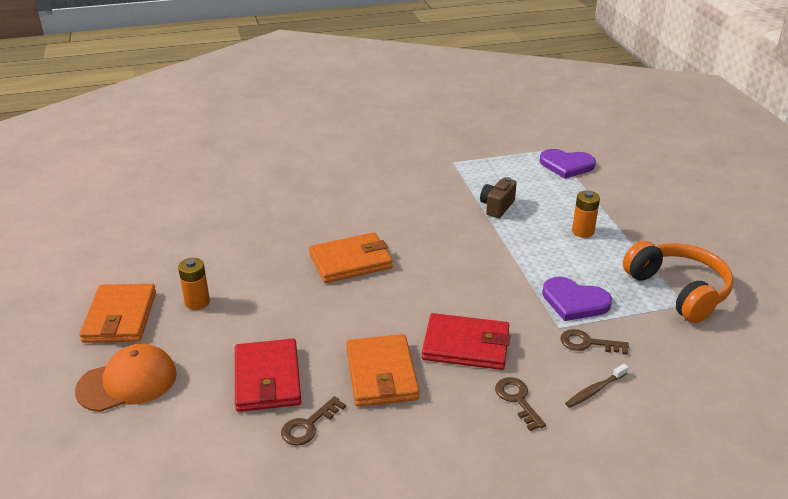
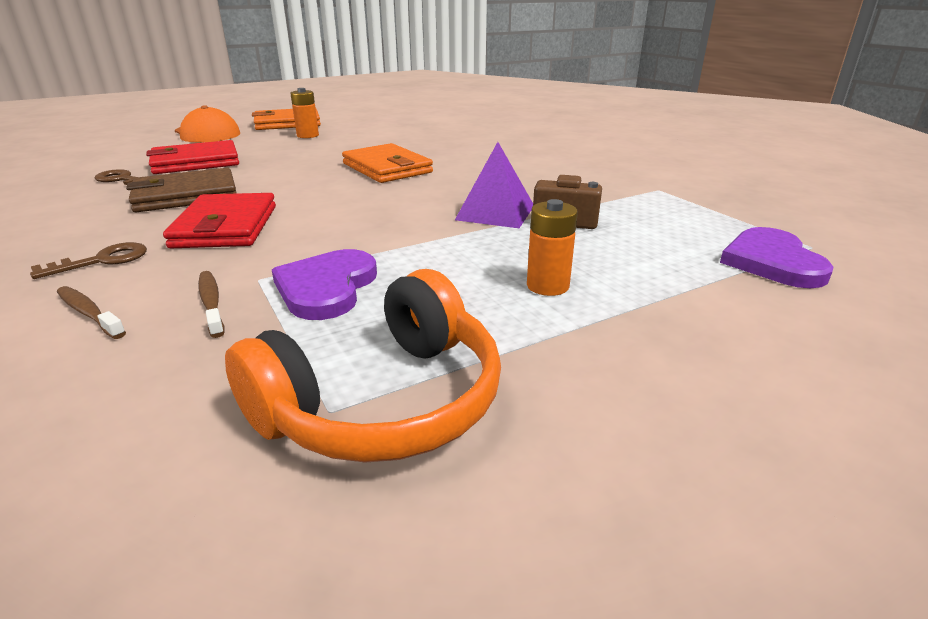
camera: 75 degrees right, 5 degrees down
orange wallet [346,334,419,407] -> brown wallet [126,168,237,212]
brown key [560,329,629,355] -> brown toothbrush [198,271,224,338]
none -> purple pyramid [455,142,533,228]

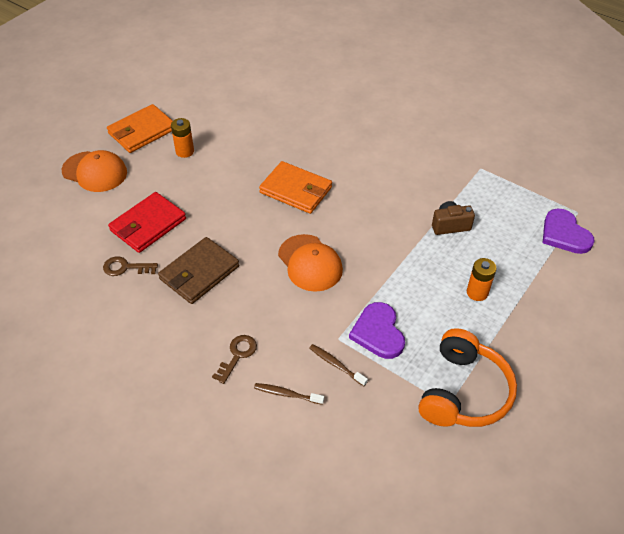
camera: 25 degrees left, 20 degrees up
red wallet [163,193,276,248] -> none
purple pyramid [455,142,533,228] -> none
none -> orange cap [278,234,343,292]

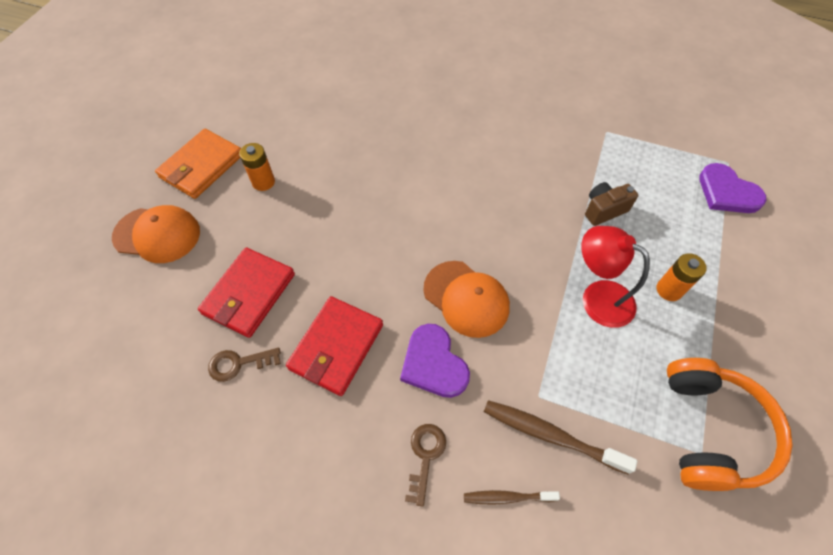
camera: 15 degrees left, 10 degrees up
brown wallet [158,237,239,304] -> red wallet [286,296,383,396]
orange wallet [259,161,332,214] -> none
brown toothbrush [309,344,368,386] -> brown toothbrush [484,400,637,475], size x1.68
purple heart [349,302,405,359] -> purple heart moved to [400,324,470,398]
none -> red lamp [581,226,650,328]

